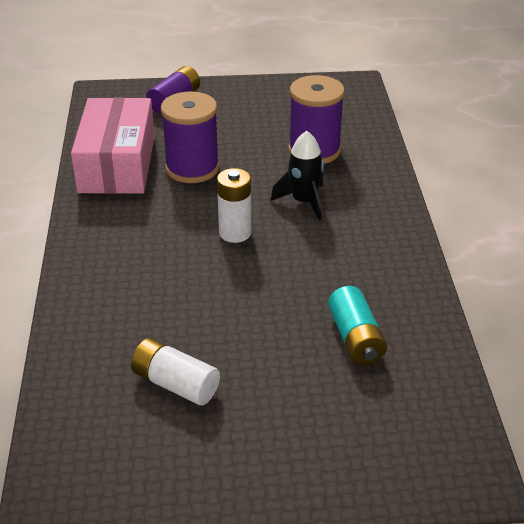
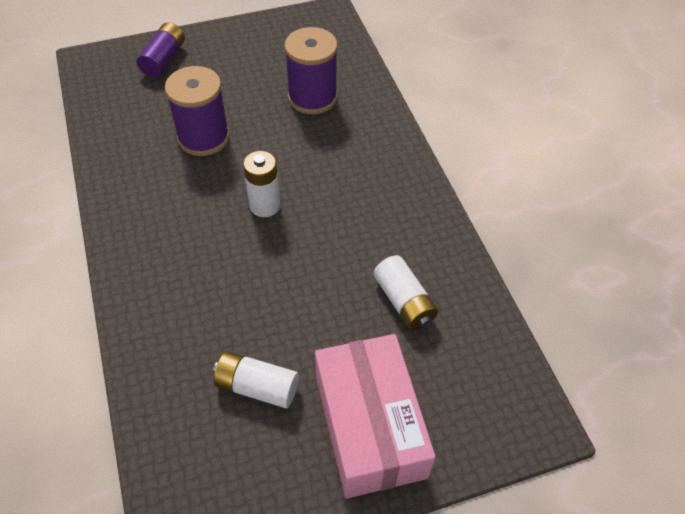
camera: 15 degrees left, 15 degrees up
pink box [71,97,155,194] -> pink box moved to [315,334,436,498]
black rocket [271,131,324,221] -> none
turquoise battery [328,286,387,365] -> white battery [374,255,438,330]

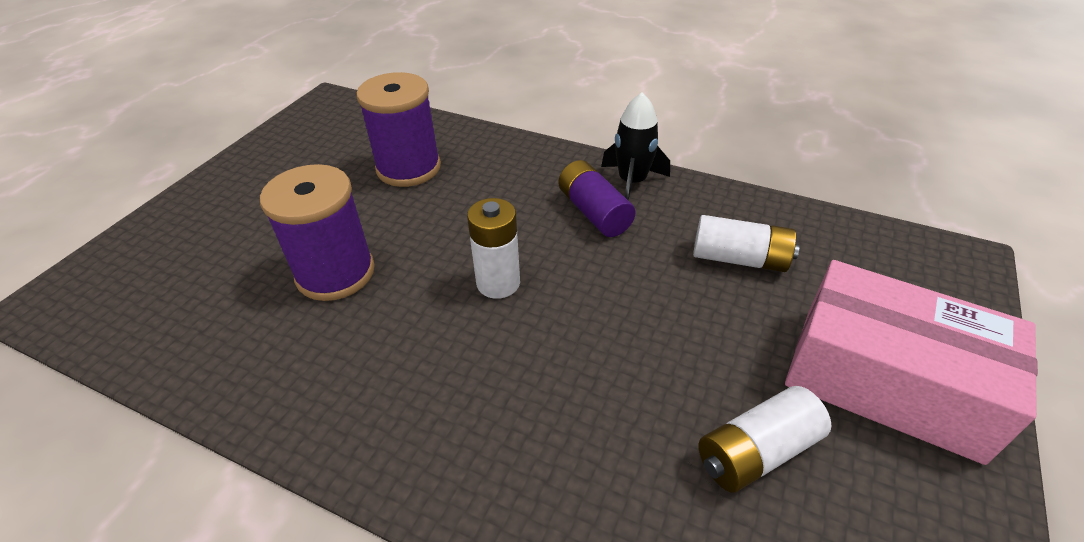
camera: 45 degrees left, 10 degrees down
purple battery [137,22,185,77] -> purple battery moved to [559,160,636,237]
none -> black rocket [601,93,670,200]

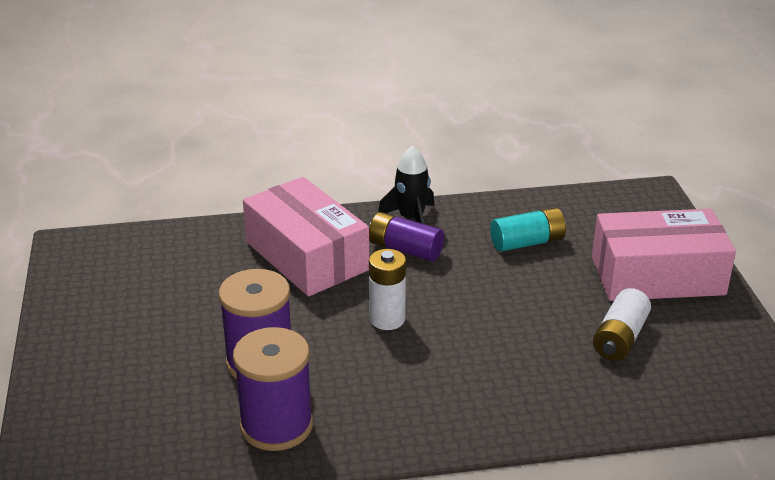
camera: 35 degrees left, 10 degrees down
purple spool [356,72,441,187] -> purple spool moved to [233,327,313,451]
white battery [693,215,799,272] -> turquoise battery [490,208,566,252]
none -> pink box [243,177,369,296]

